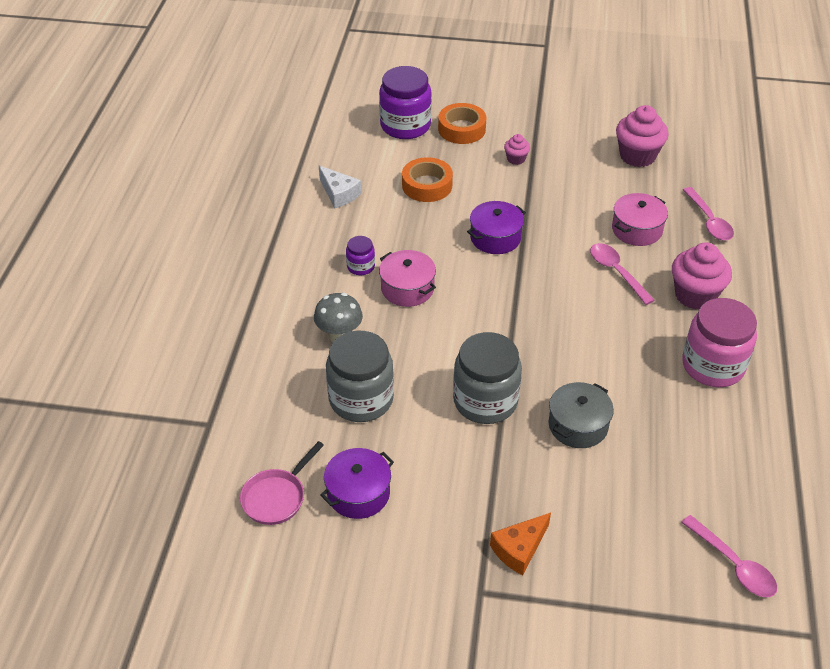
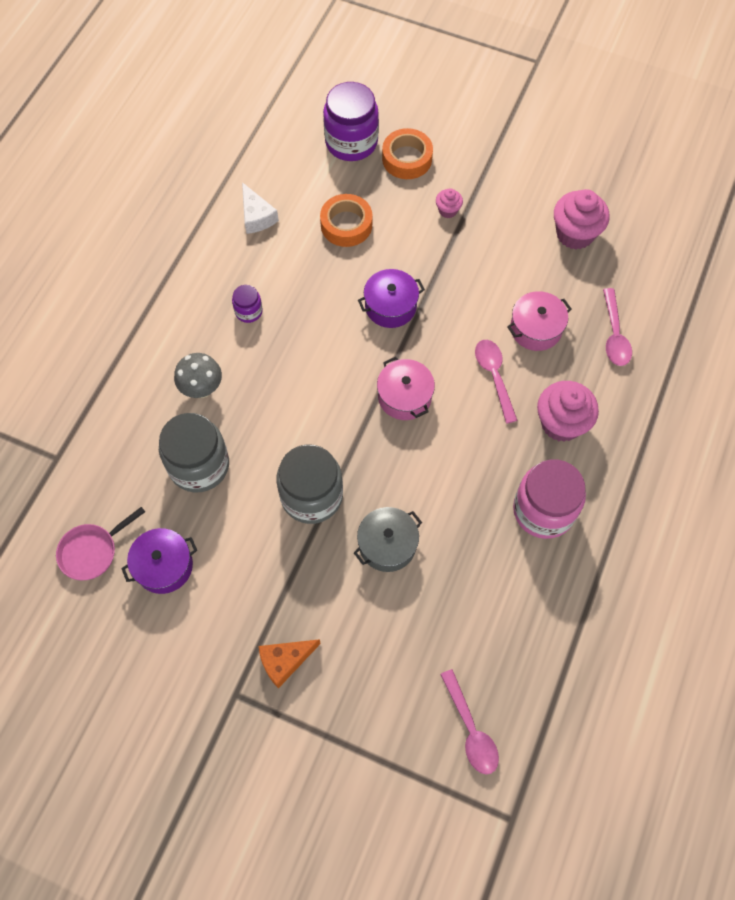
camera: 15 degrees right, 20 degrees up
pink pot [379,250,436,307] -> pink pot moved to [377,357,435,420]

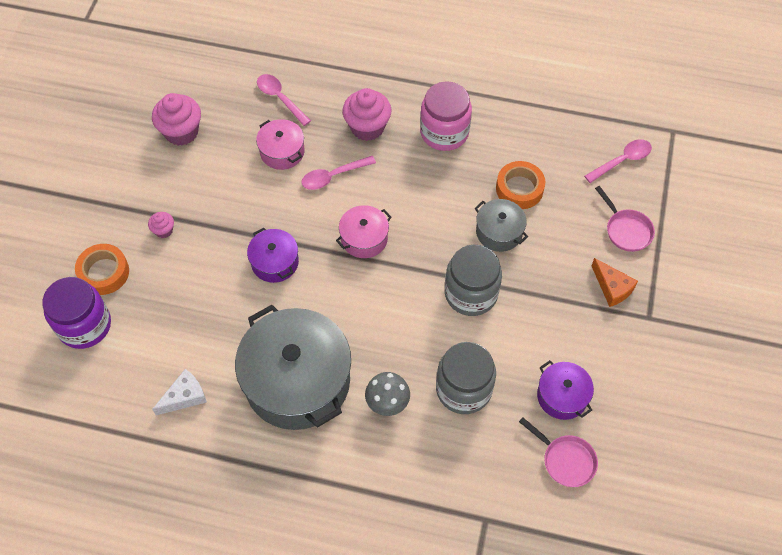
camera: 100 degrees left, 5 degrees down
purple jar [232,285,263,323] -> grey pot [235,305,351,430]
orange tape [320,194,372,247] -> orange tape moved to [496,161,545,209]
pink spoon [603,288,632,366] -> pink spoon turned 120 degrees counterclockwise [257,74,311,126]
none -> pink pan [595,186,655,252]

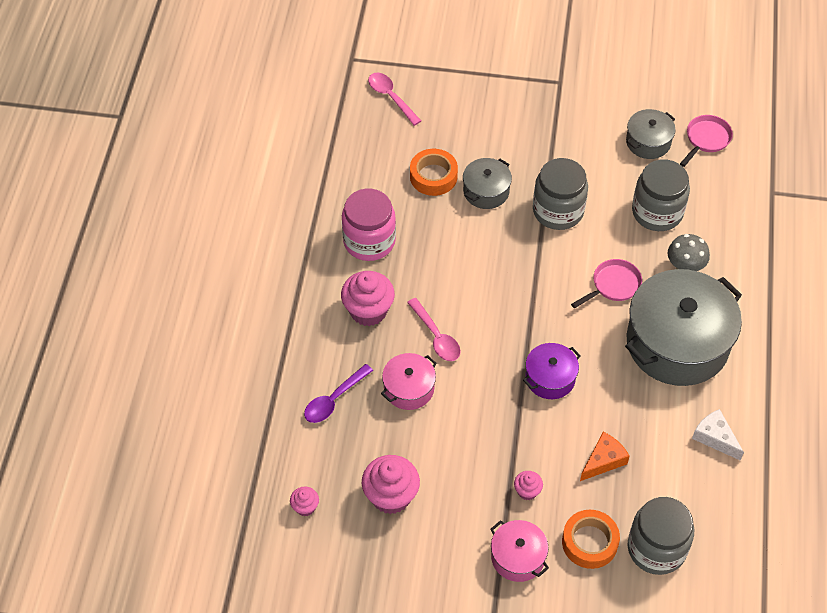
camera: 95 degrees left, 5 degrees down
purple jar [42,277,111,349] -> grey jar [628,497,694,575]
pink spoon [257,74,311,126] -> purple spoon [304,364,373,423]
pink pot [336,205,392,258] -> pink pot moved to [490,520,549,582]
purple pot [537,360,594,420] -> grey pot [626,109,676,159]
orange cheese [592,258,638,307] -> orange cheese moved to [580,432,630,481]
pink pan [595,186,655,252] -> pink pan moved to [571,259,642,308]
none -> pink cupcake [290,487,319,516]

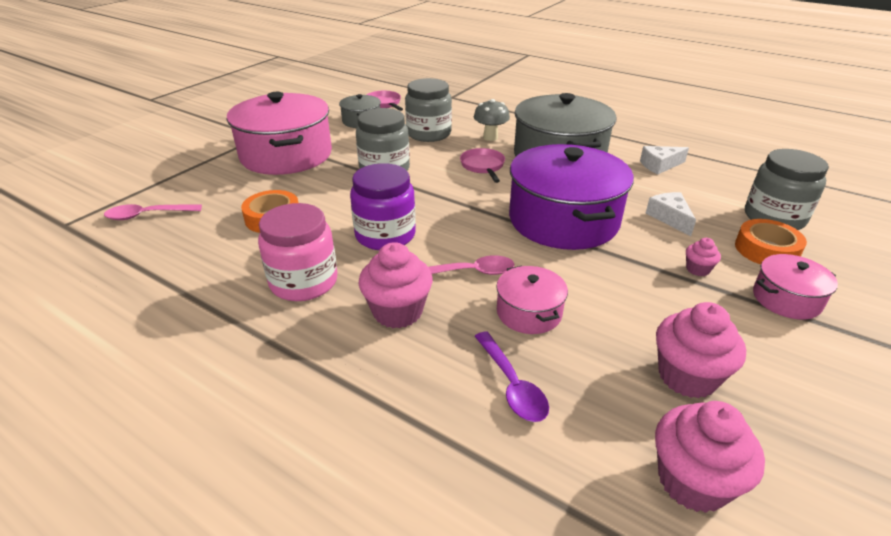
camera: 65 degrees left, 20 degrees down
pink cupcake [290,487,319,516] -> pink cupcake [655,401,765,513], size x1.98
grey pot [463,158,512,209] -> none
purple pot [523,343,581,399] -> purple pot [509,144,634,250], size x2.09
orange cheese [580,432,630,481] -> white cheese [645,192,696,236]
none -> pink pot [227,92,332,175]
none -> purple jar [350,163,416,250]

